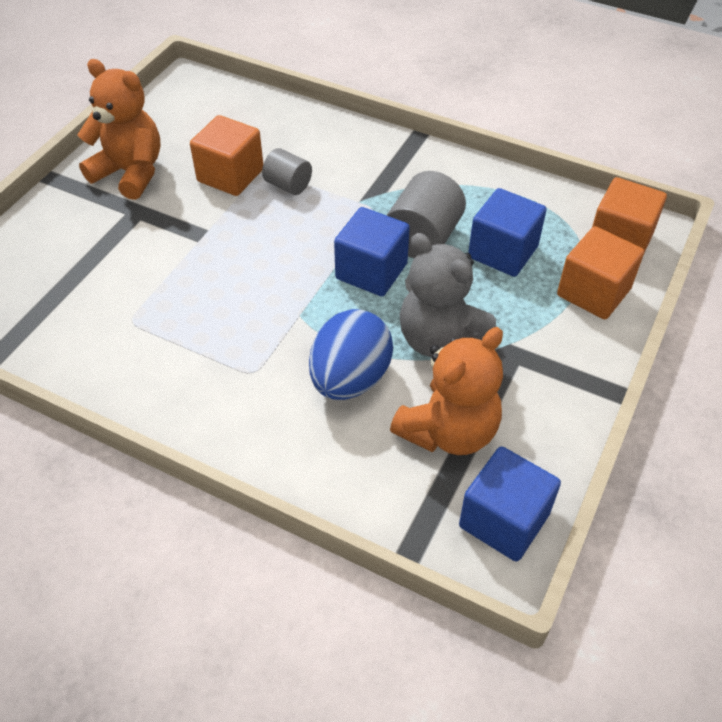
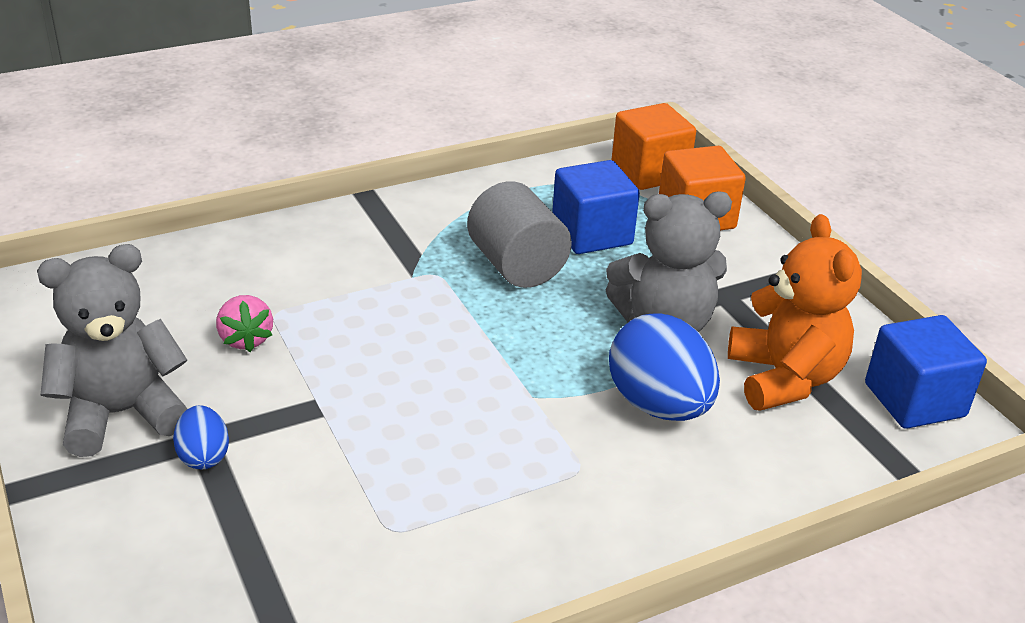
camera: 55 degrees left, 15 degrees down
orange teddy bear [77,59,161,200] -> grey teddy bear [37,244,187,457]
orange cube [190,115,263,196] -> pink strawberry [216,295,273,352]
grey cylinder [262,148,312,195] -> none
blue cube [334,207,410,296] -> none
none -> blue egg [173,405,229,470]

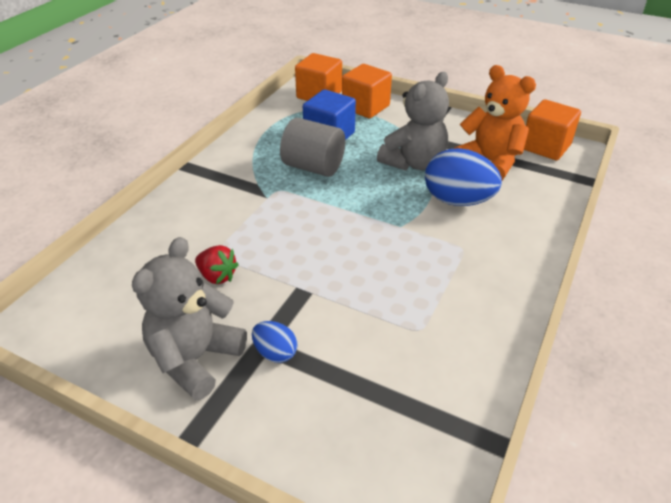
camera: 35 degrees left, 5 degrees up
pink strawberry [216,295,273,352] -> red strawberry [195,245,239,284]
blue cube [865,315,987,429] -> orange cube [524,99,581,160]

